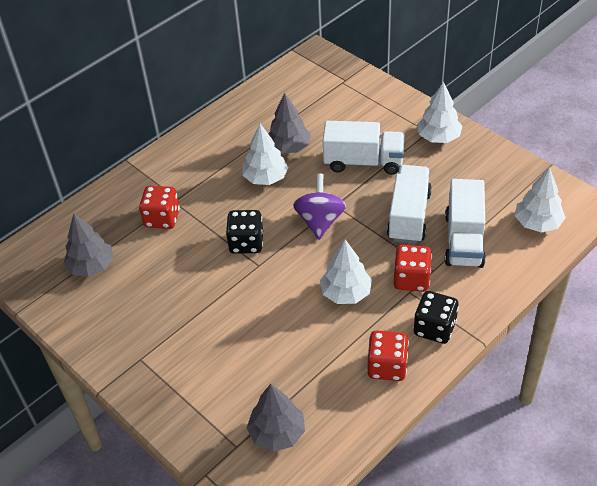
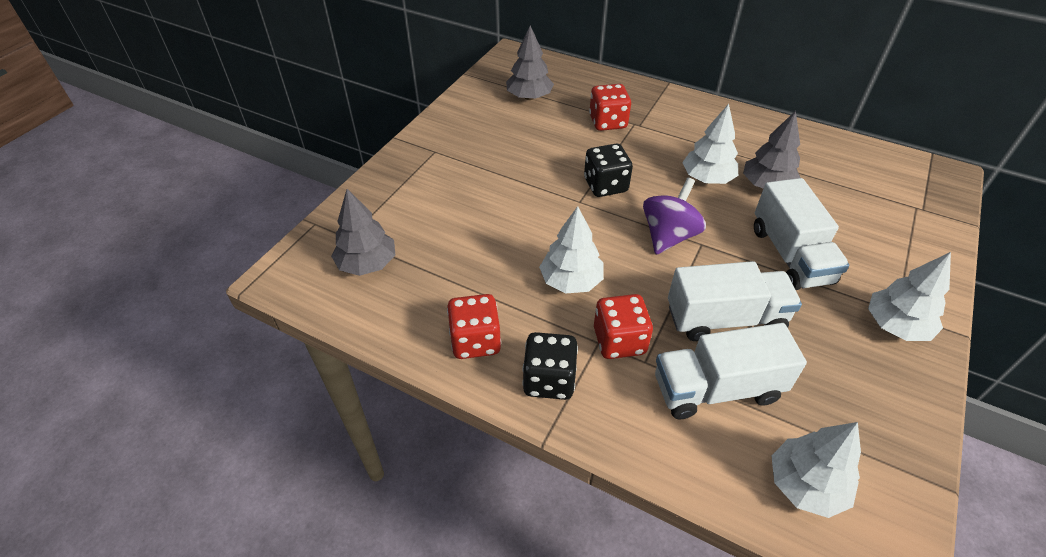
camera: 70 degrees right, 0 degrees up
purple spinning top [293,174,346,240] -> purple spinning top turned 45 degrees counterclockwise [643,178,706,255]

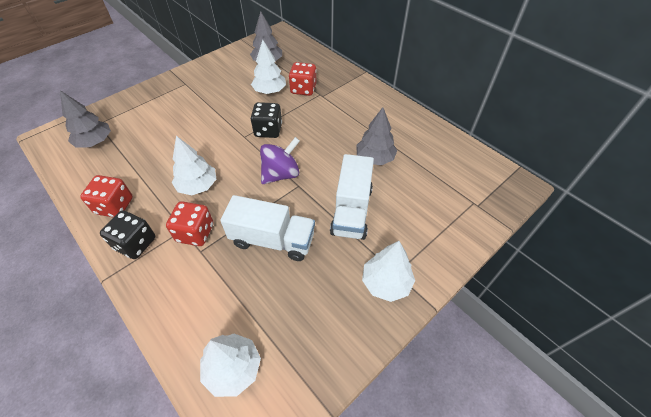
camera: 20 degrees right, 5 degrees up
white truck [655,323,807,420] -> none
white tree [682,104,738,184] -> white tree moved to [251,40,286,94]

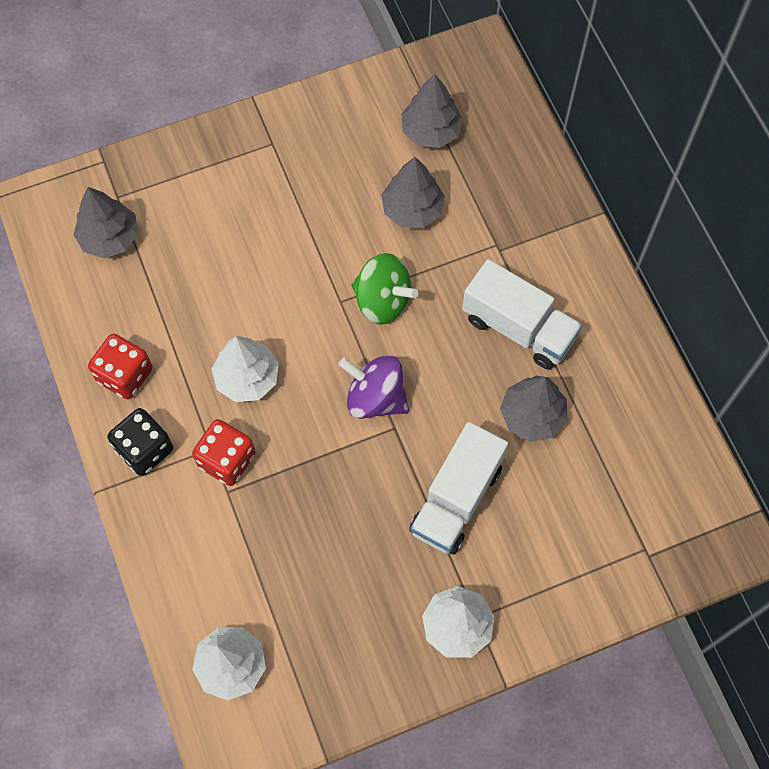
camera: 20 degrees right, 15 degrees up
white truck [220,195,315,261] -> white truck moved to [462,259,582,370]
black dice [250,102,282,138] -> green spinning top [351,253,418,325]
white tree [251,40,286,94] -> grey tree [381,157,445,228]
purple spinning top [260,137,300,184] -> purple spinning top turned 135 degrees counterclockwise [338,355,409,419]
red dice [289,62,316,96] -> none

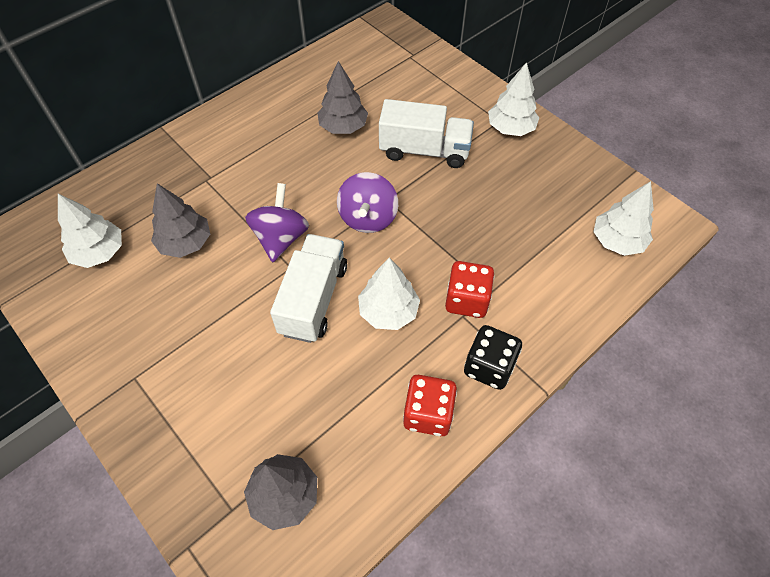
camera: 110 degrees left, 10 degrees down
green spinning top [351,253,418,325] -> purple spinning top [245,183,309,262]
grey tree [401,74,463,148] -> white tree [58,194,122,268]
white truck [462,259,582,370] -> white truck moved to [270,234,347,343]

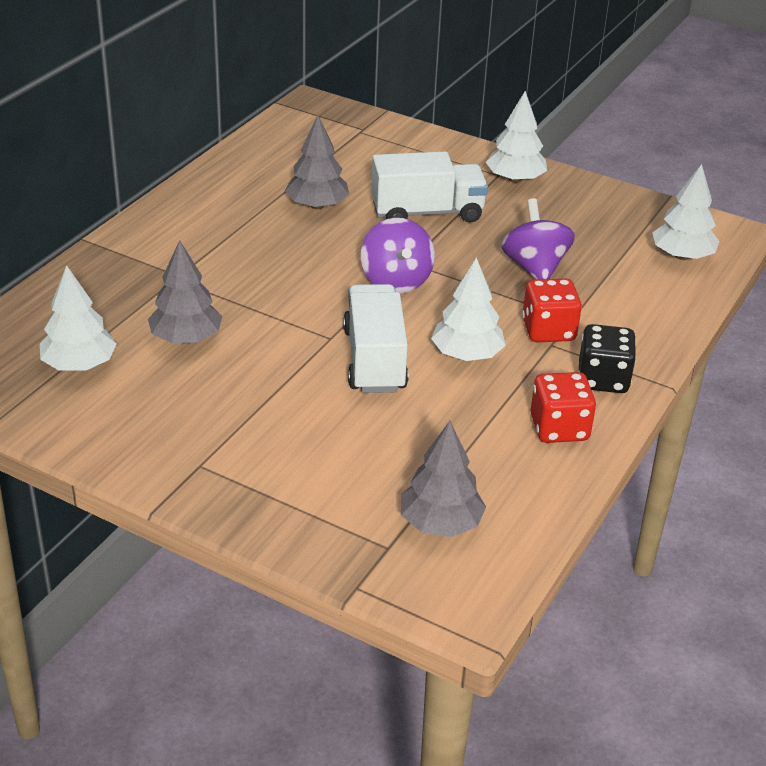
camera: 20 degrees left, 20 degrees down
purple spinning top [245,183,309,262] -> purple spinning top moved to [501,198,575,280]

